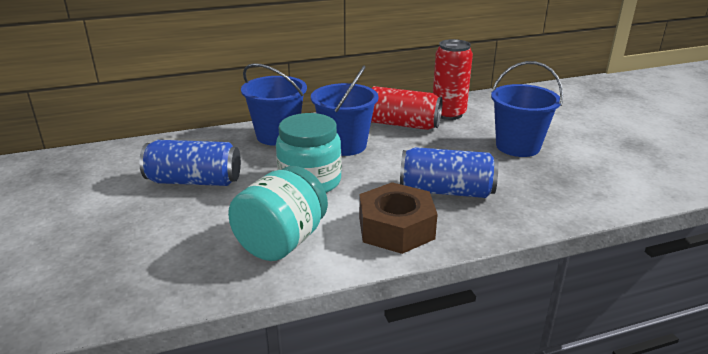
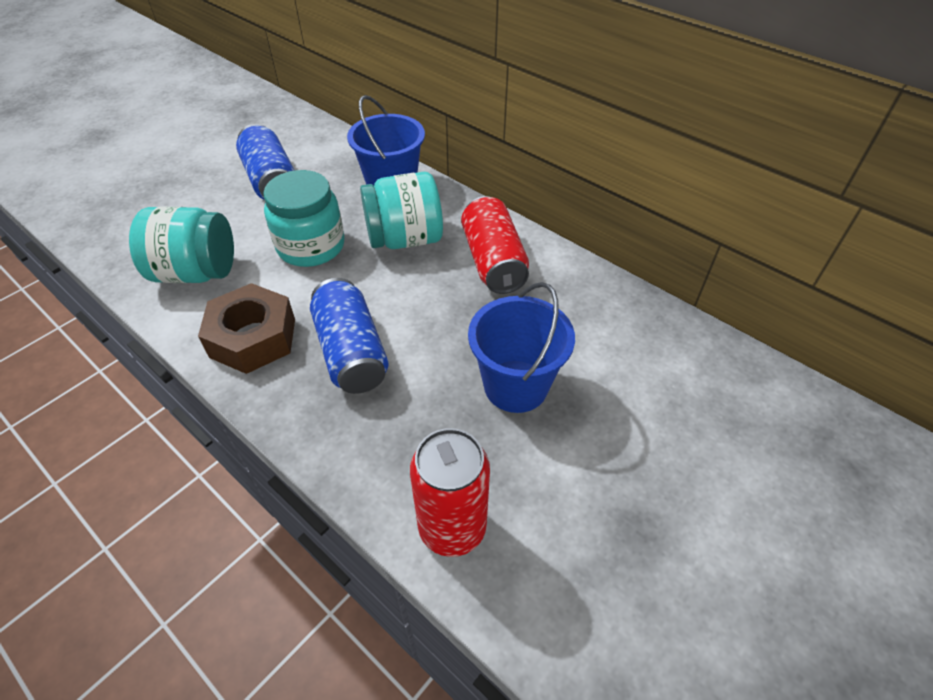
camera: 60 degrees right, 20 degrees up
blue bucket [311,66,379,156] -> turquoise jar [360,172,443,249]
red can [433,39,473,120] -> red can moved to [410,428,490,557]

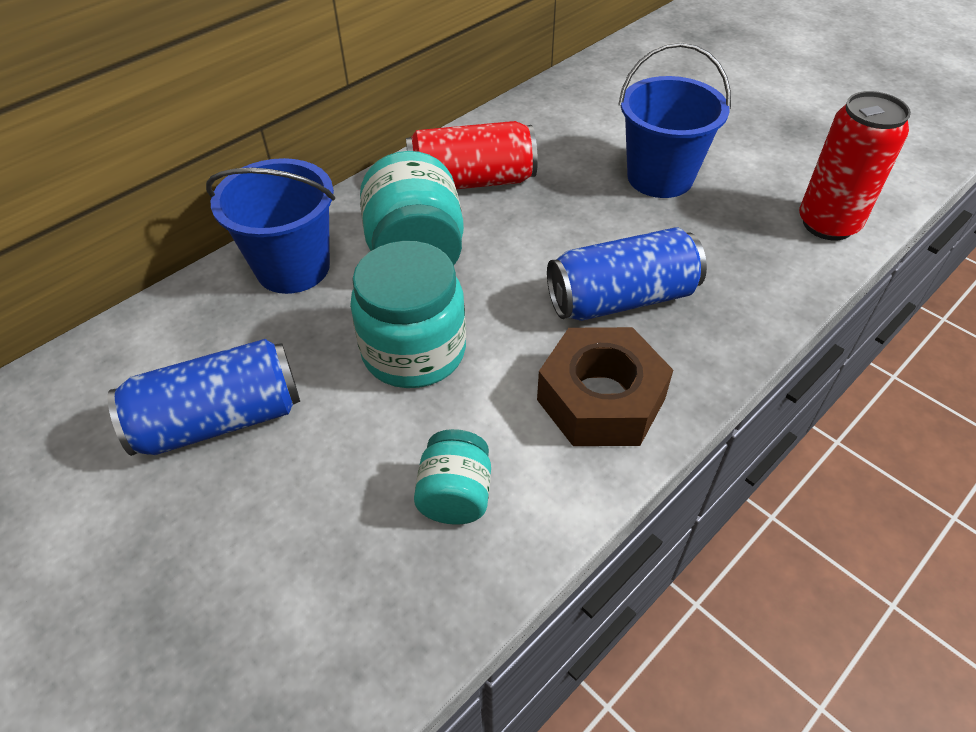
camera: 85 degrees left, 0 degrees up
turquoise jar [129,207,234,283] -> turquoise jar [414,429,491,525], size x0.57

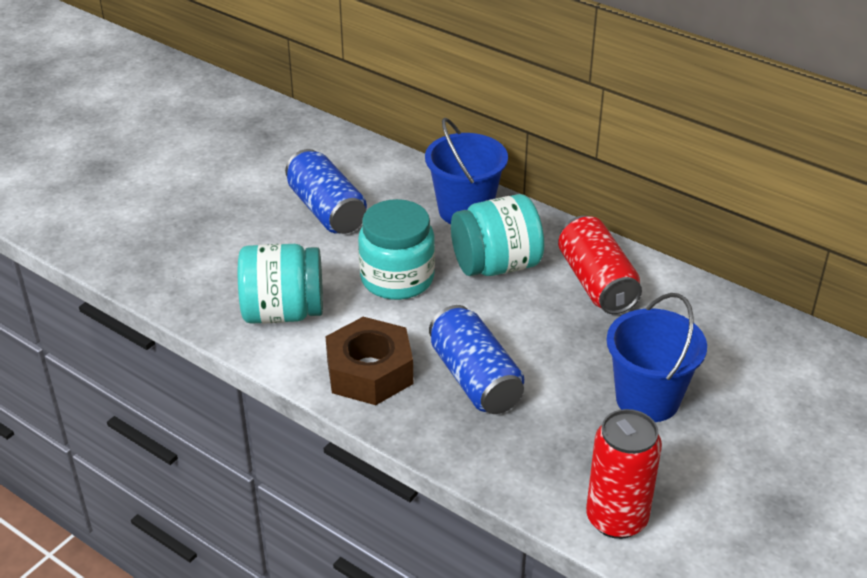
camera: 80 degrees right, 10 degrees down
turquoise jar [414,429,491,525] -> turquoise jar [238,244,323,324], size x1.75

